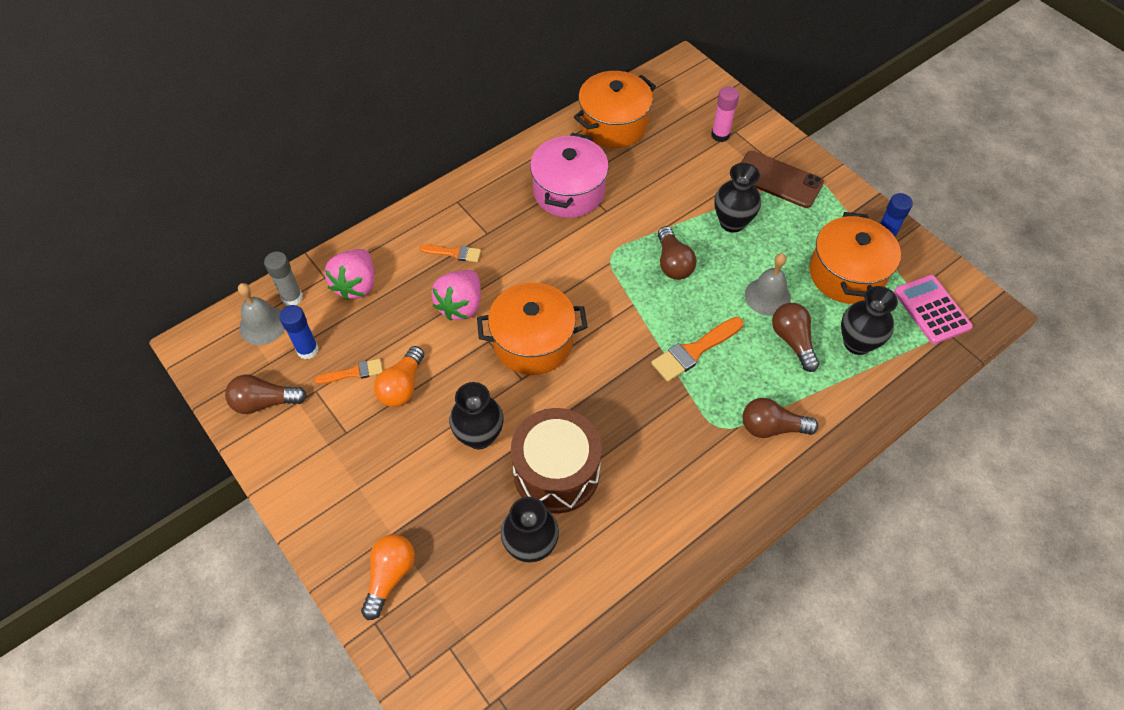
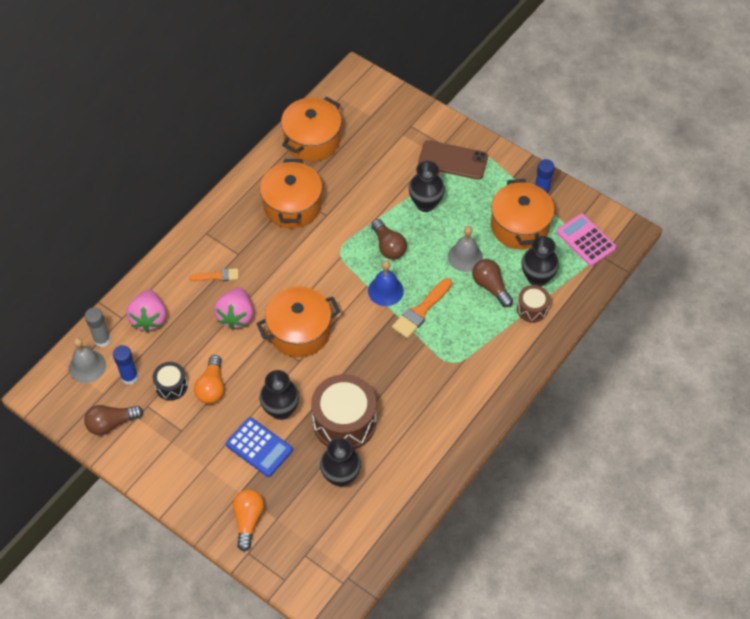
camera: 15 degrees left, 0 degrees up
orange brush [315,359,383,384] -> black drum [153,362,188,400]
pink pot [530,133,609,218] -> orange pot [260,159,322,228]
pink glue stick [711,86,739,142] -> none
brown light bulb [743,398,818,438] -> none
none -> blue calculator [226,417,293,477]
none -> blue bell [368,260,404,306]
none -> brown drum [517,285,550,323]

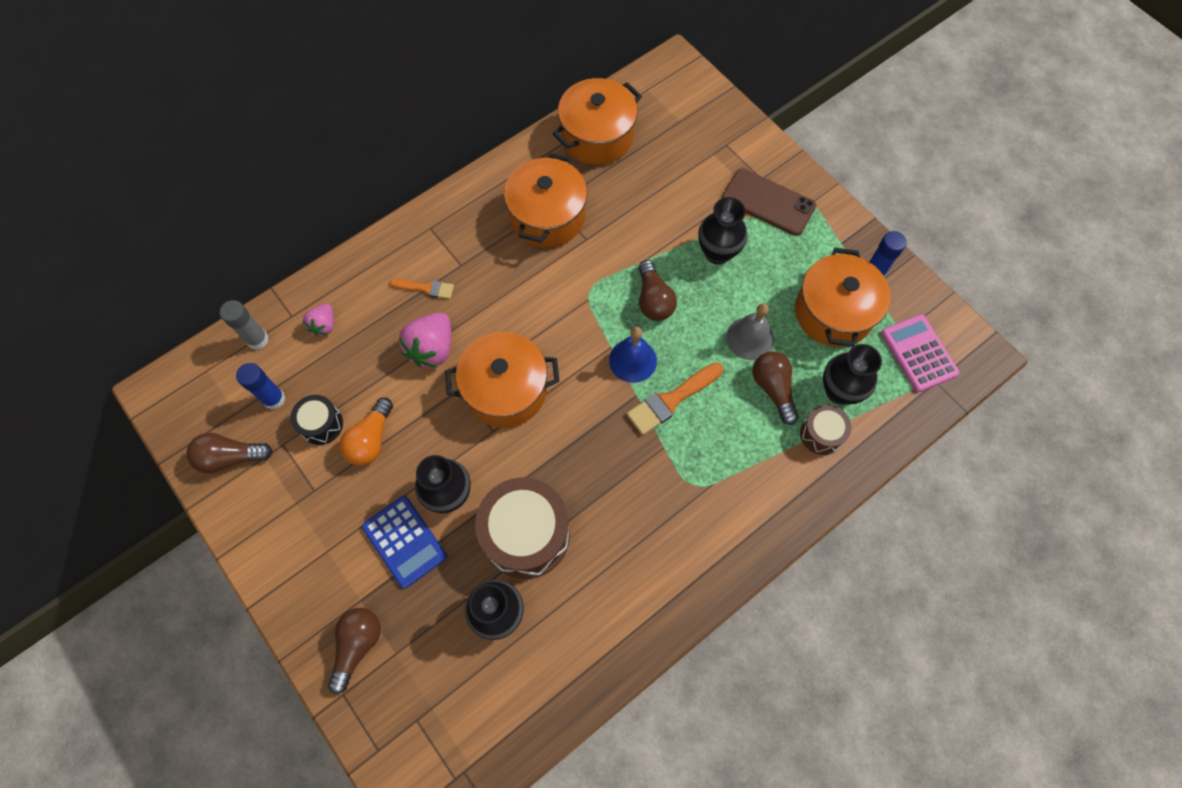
camera: 15 degrees right, 10 degrees up
grey bell [69,338,106,383] -> none
pink strawberry [126,290,166,332] -> pink strawberry [303,304,334,336], size x0.59
orange light bulb [233,489,264,552] -> brown light bulb [328,608,381,694]

